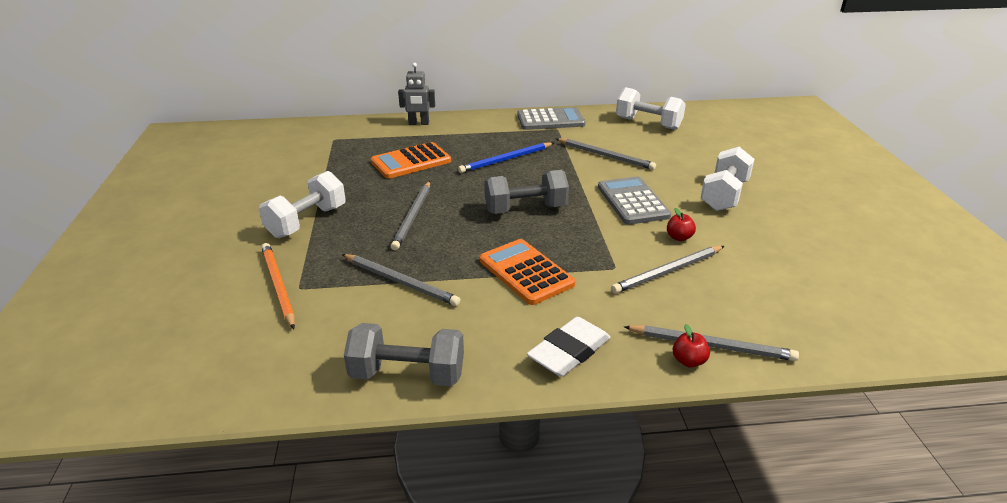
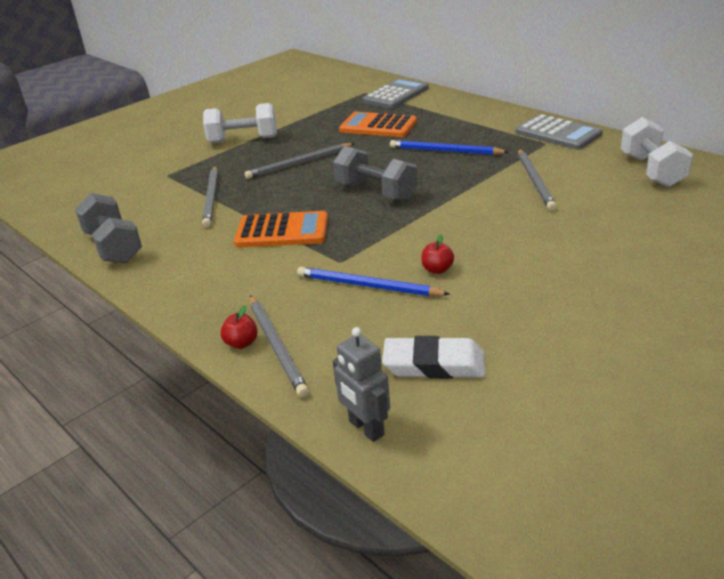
camera: 55 degrees right, 0 degrees up
orange pencil [261,243,295,329] -> none
grey robot [398,63,435,125] -> grey robot moved to [333,327,390,442]
orange calculator [480,239,575,305] -> orange calculator turned 75 degrees clockwise [234,211,328,248]
white eraser [527,317,610,377] -> white eraser moved to [382,336,486,379]
grey calculator [598,177,671,225] -> grey calculator moved to [362,78,429,109]
grey pencil [611,246,724,294] -> blue pencil [297,267,450,296]
white dumbbell [701,147,754,211] -> none

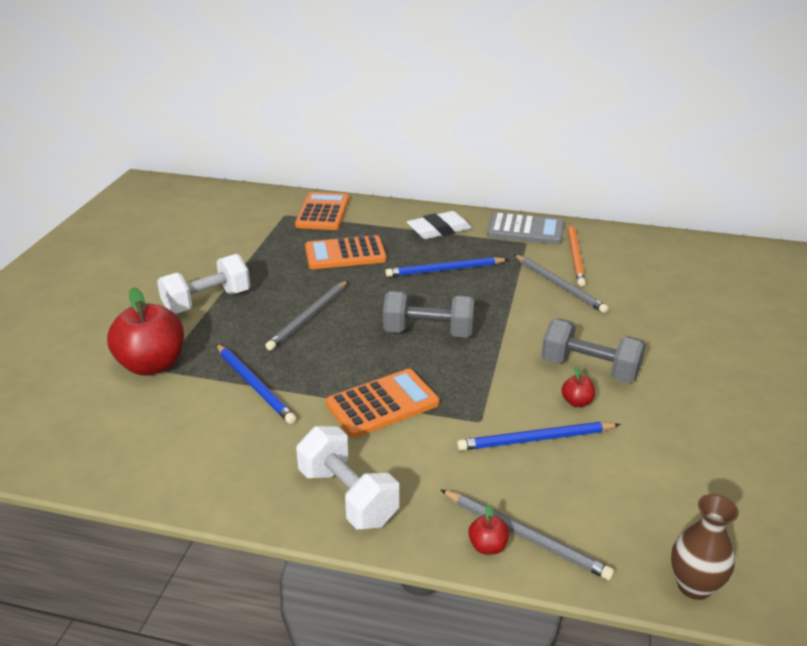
camera: 35 degrees left, 0 degrees up
grey dumbbell [75,193,142,263] -> grey dumbbell moved to [541,319,646,383]
grey pencil [202,166,218,227] -> blue pencil [216,344,296,424]
grey robot [333,327,390,442] -> brown vase [671,494,739,600]
grey calculator [362,78,429,109] -> orange calculator [295,192,349,230]
white eraser [382,336,486,379] -> white eraser moved to [407,211,472,239]
white dumbbell [621,117,693,187] -> white dumbbell moved to [296,426,399,529]
none -> red apple [107,287,184,376]
none -> orange pencil [568,223,586,286]

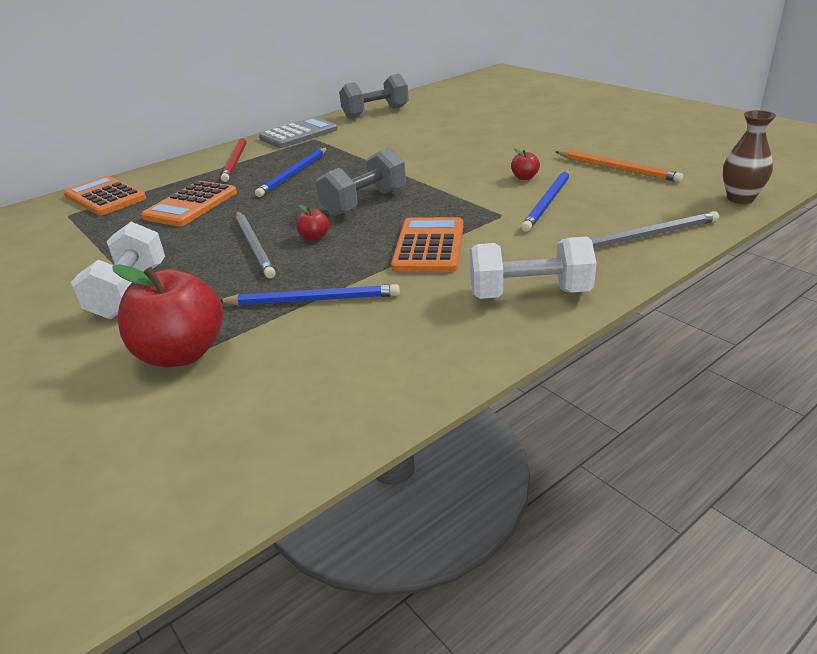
camera: 50 degrees left, 0 degrees up
white eraser [407,211,472,239] -> red pencil [221,137,246,182]
red apple [468,505,509,555] -> red apple moved to [297,205,329,241]
grey pencil [514,254,609,313] -> none
grey dumbbell [541,319,646,383] -> grey dumbbell moved to [339,74,409,118]
orange pencil [568,223,586,286] -> orange pencil moved to [555,151,683,182]

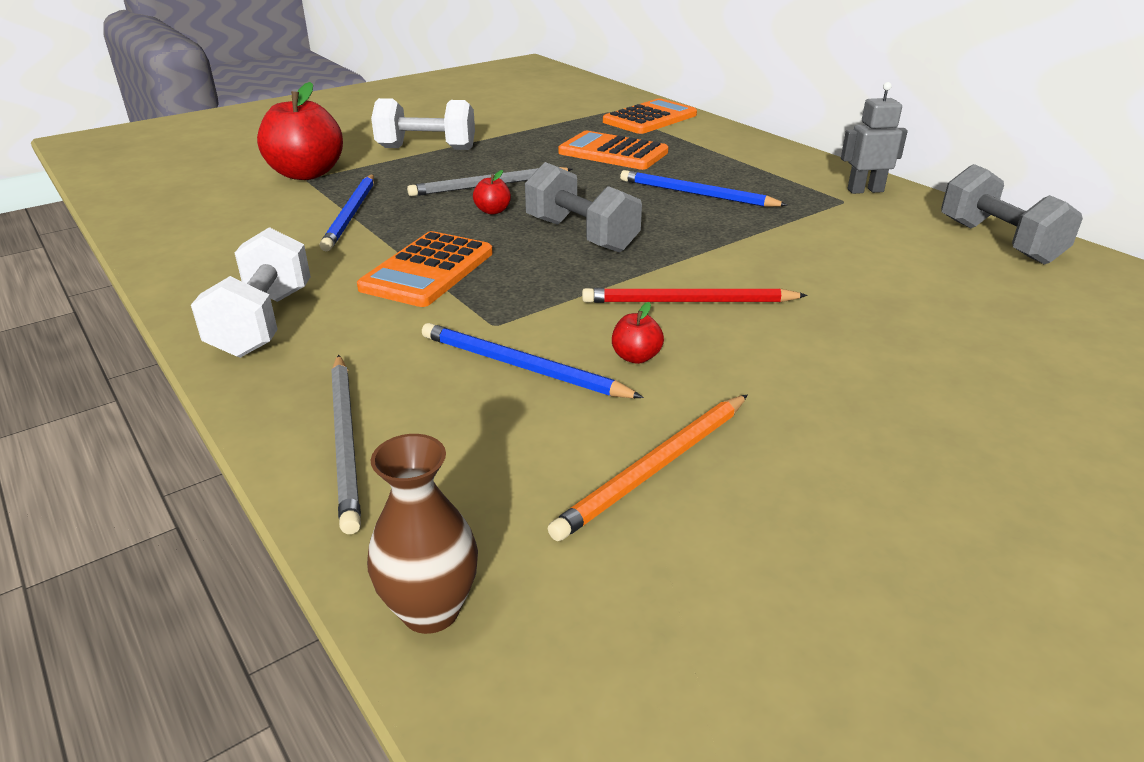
camera: 90 degrees right, 0 degrees up
red pencil [221,137,246,182] -> red pencil moved to [582,288,808,303]
grey calculator [259,117,338,148] -> grey robot [841,82,908,194]
orange calculator [391,217,463,272] -> orange calculator turned 105 degrees clockwise [357,231,493,307]

